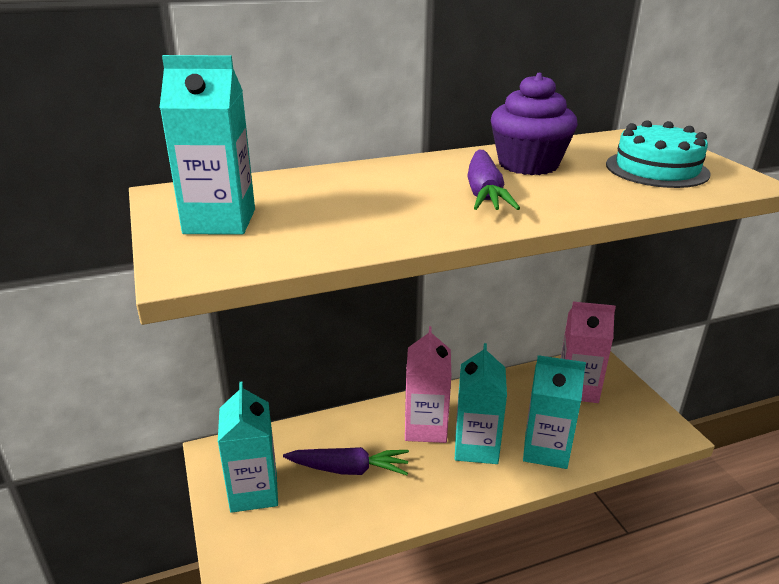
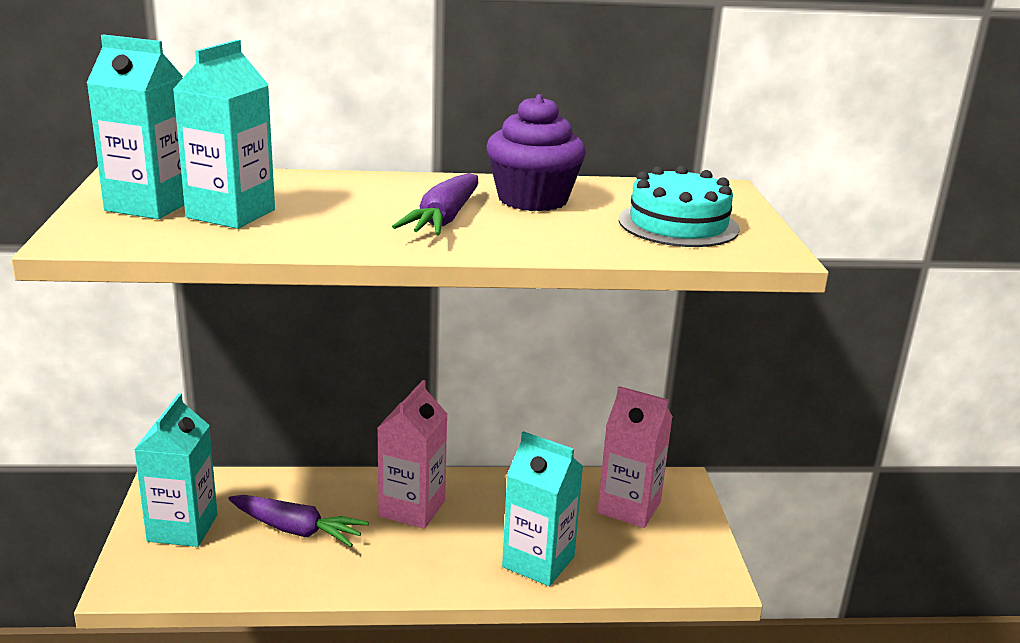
camera: 15 degrees right, 5 degrees down
turquoise carton [455,343,507,464] -> turquoise carton moved to [173,40,275,229]

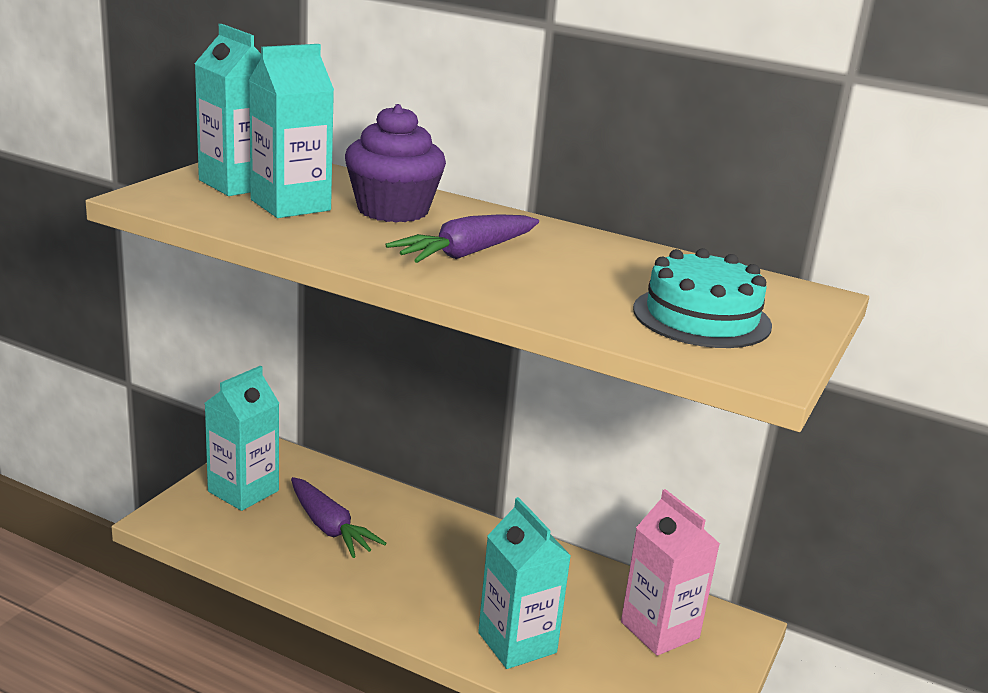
camera: 30 degrees right, 0 degrees up
pink carton [378,380,447,529] -> none
purple cupcake [486,94,586,211] -> purple cupcake moved to [345,104,446,223]

